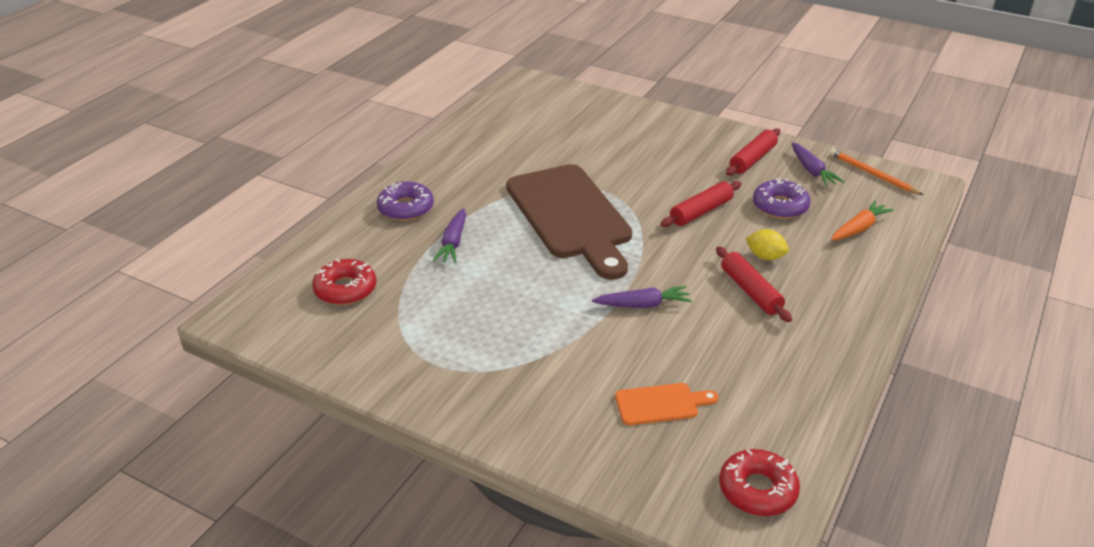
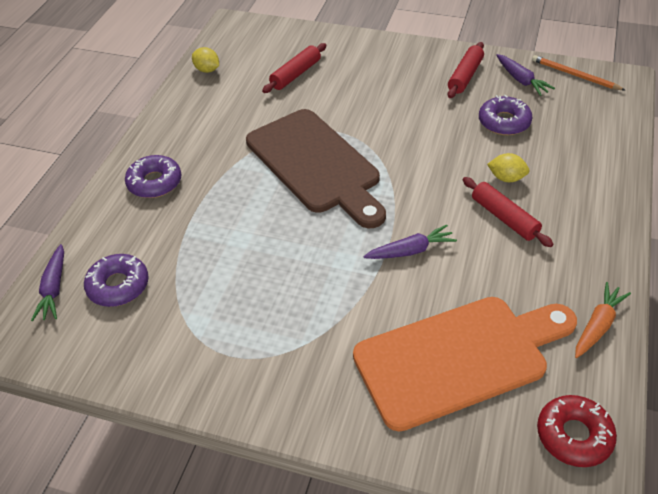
camera: 10 degrees left, 10 degrees up
red donut [312,259,377,305] -> purple donut [84,254,149,307]
purple carrot [433,208,466,263] -> purple carrot moved to [31,244,64,321]
orange cutting board [615,383,718,425] -> orange cutting board [353,297,577,432], size x2.34
red rolling pin [661,181,742,227] -> red rolling pin moved to [262,43,326,93]
orange carrot [831,200,894,240] -> orange carrot moved to [575,282,631,358]
none -> yellow lemon [192,47,219,73]

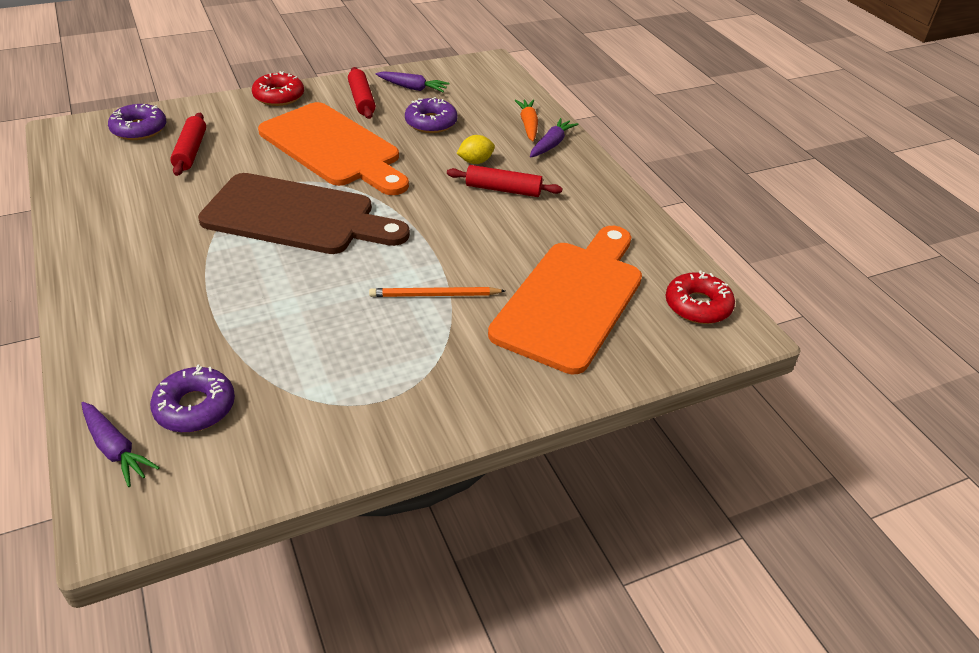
camera: 45 degrees left, 5 degrees down
purple donut [125,155,182,198] -> purple donut moved to [108,104,166,140]
yellow lemon [192,47,219,73] -> none
purple carrot [363,225,457,259] -> purple carrot moved to [530,118,578,158]
orange pencil [532,55,625,90] -> orange pencil moved to [369,287,505,297]
orange carrot [575,282,631,358] -> orange carrot moved to [514,99,538,141]
none -> red donut [252,71,304,106]
none -> orange cutting board [258,102,409,195]

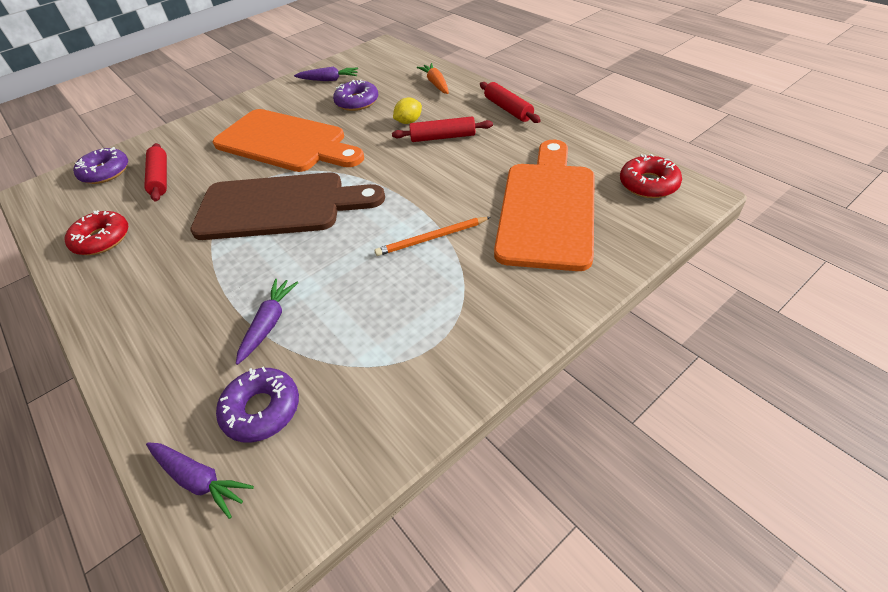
camera: 10 degrees left, 5 degrees up
red donut [252,71,304,106] -> red donut moved to [65,210,129,255]
red rolling pin [348,67,376,119] -> red rolling pin moved to [480,82,541,123]
purple carrot [530,118,578,158] -> purple carrot moved to [236,279,299,365]

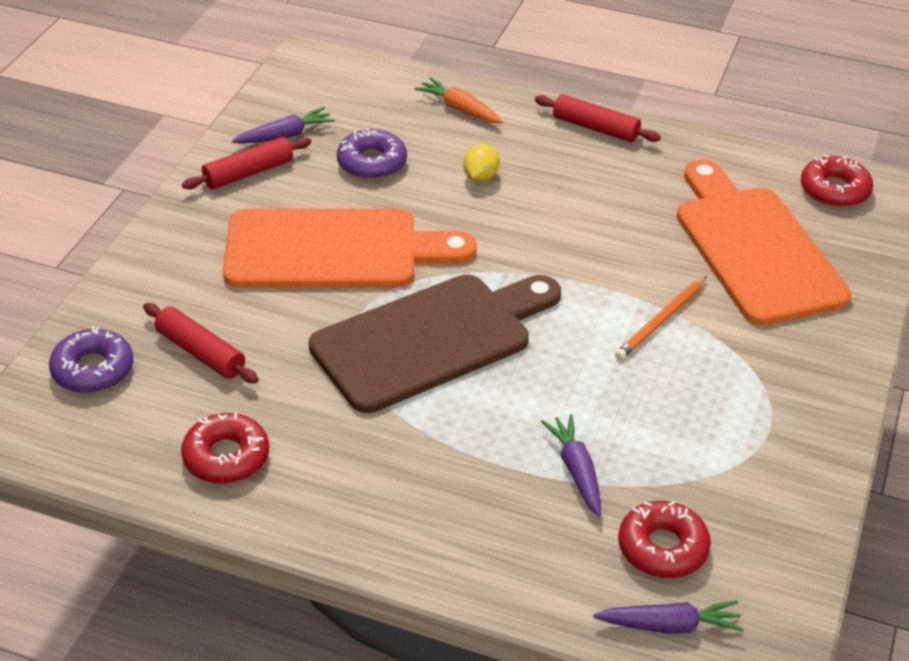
camera: 35 degrees left, 5 degrees down
purple donut [216,366,299,443] -> red donut [618,501,711,578]
red rolling pin [392,116,493,142] -> red rolling pin moved to [182,137,311,189]

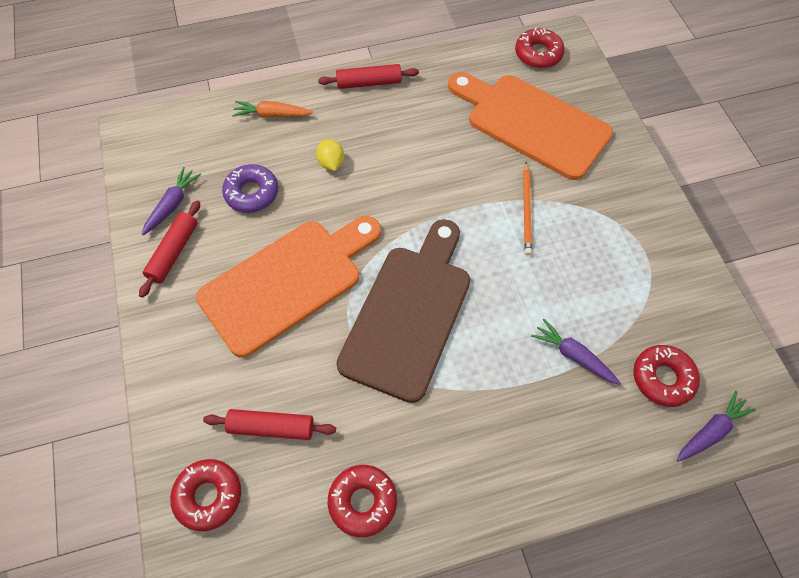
camera: 35 degrees left, 20 degrees up
purple donut [49,326,133,393] -> red donut [170,459,241,531]

